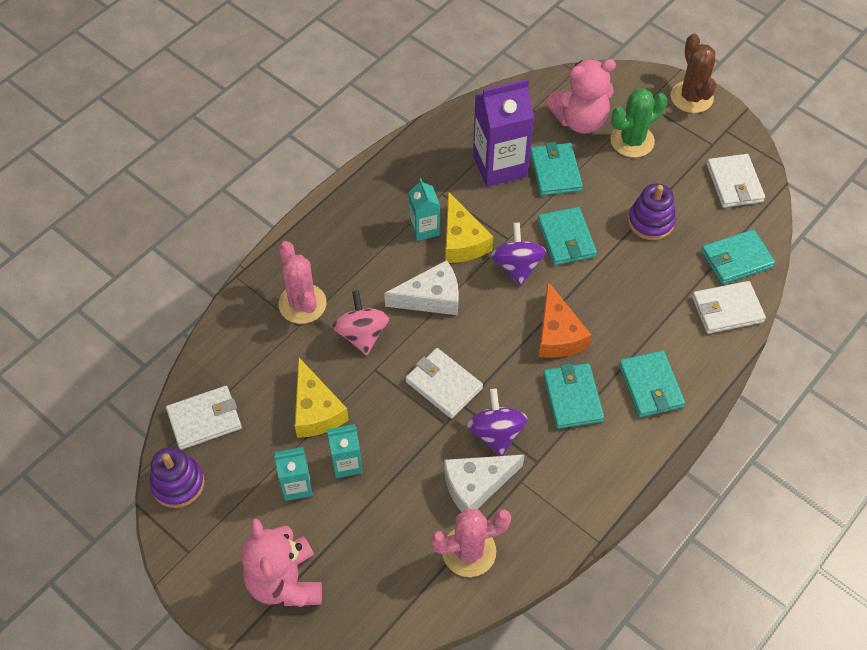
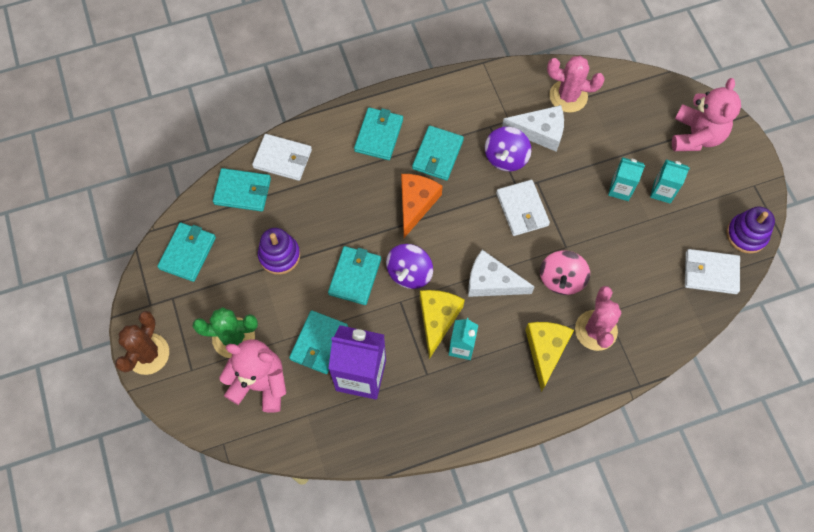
camera: 150 degrees left, 10 degrees up
yellow cheese [295,358,349,438] -> yellow cheese moved to [525,322,574,392]
white wallet [707,154,765,208] -> turquoise wallet [157,222,216,282]

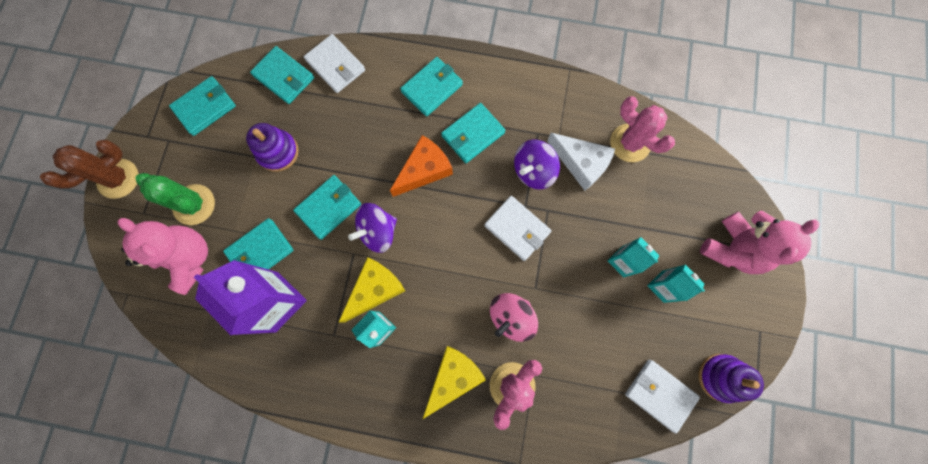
camera: 30 degrees right, 10 degrees up
white cheese [468,250,535,297] -> none
white wallet [496,180,550,236] -> white wallet turned 60 degrees counterclockwise [484,196,552,261]

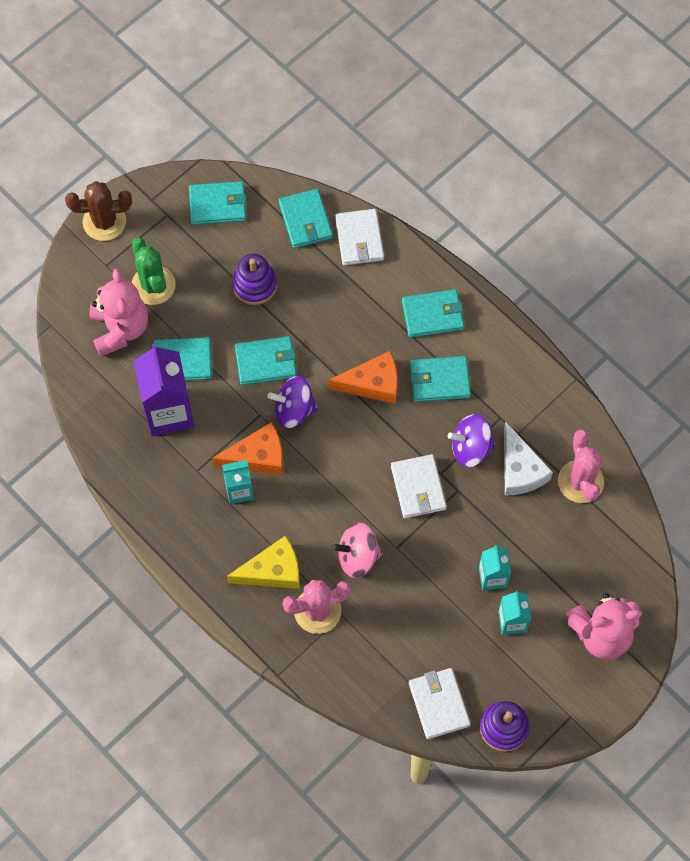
camera: 35 degrees right, 10 degrees down
yellow cheese [338,257,405,323] -> orange cheese [212,422,283,475]

